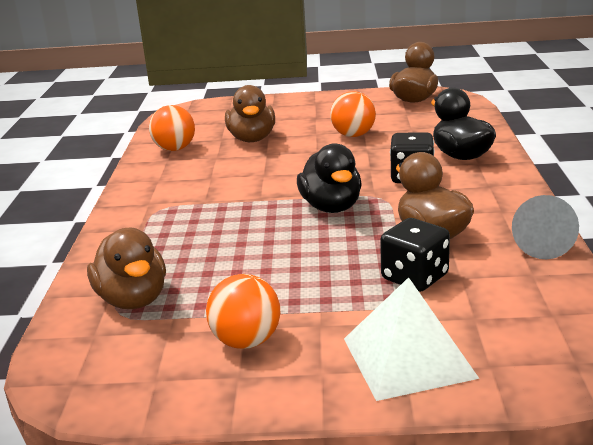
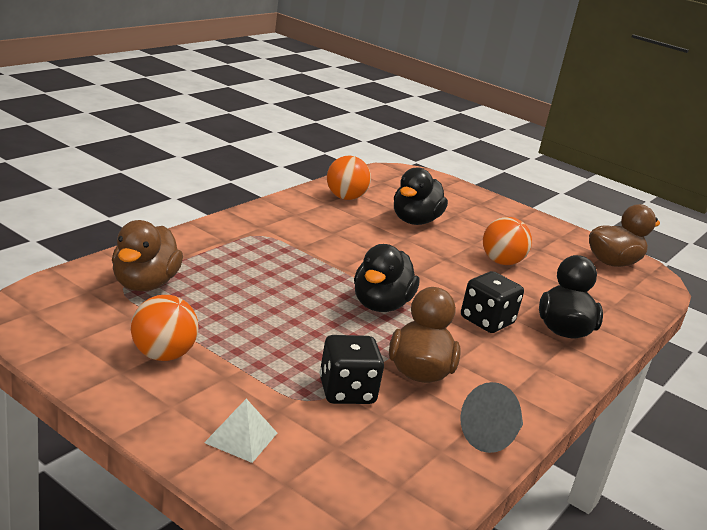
camera: 30 degrees right, 0 degrees up
brown duck [225,85,275,142] -> black duck [394,167,448,225]
white pyramid [344,277,479,401] -> white pyramid [204,399,277,463], size x0.55

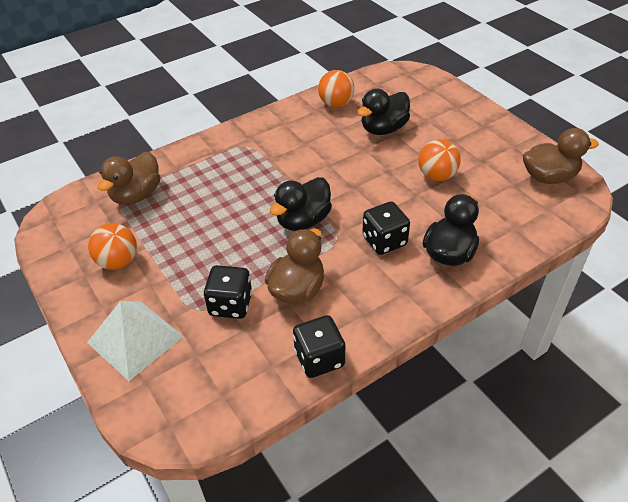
camera: 25 degrees right, 20 degrees up
white pyramid [204,399,277,463] -> white pyramid [87,301,184,381], size x1.83
grey cone [460,382,523,453] -> black dice [293,315,345,378]

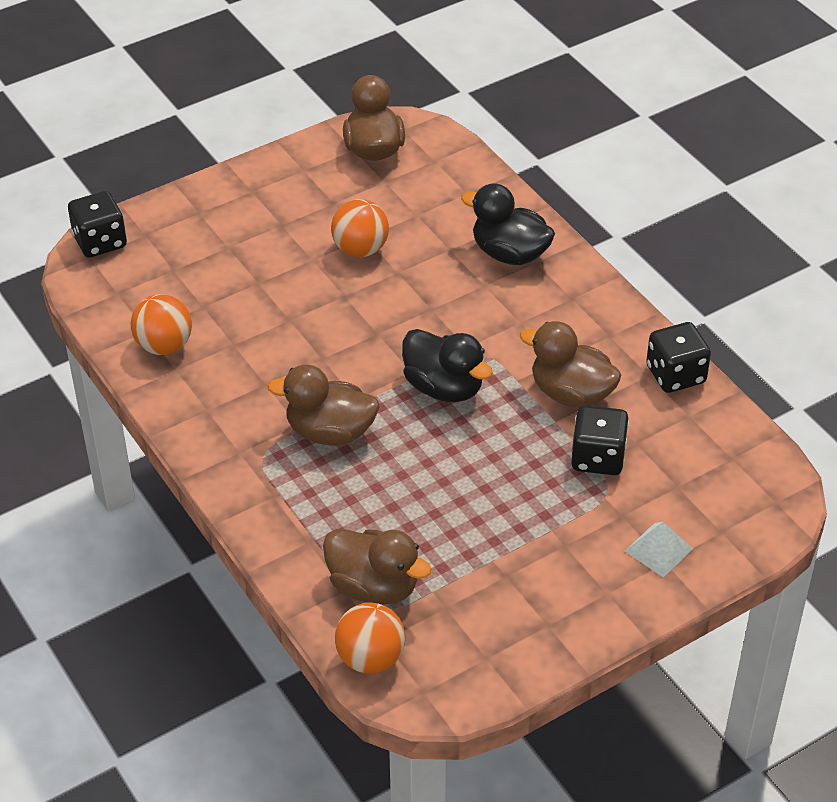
camera: 90 degrees left, 0 degrees up
white pyramid [87,301,184,381] -> white pyramid [625,522,693,577], size x0.55
orange ball [88,223,137,270] -> orange ball moved to [335,603,405,674]
black duck [357,89,410,135] -> none
black dice [362,201,410,255] -> black dice moved to [68,191,127,258]
none -> brown duck [267,365,380,446]

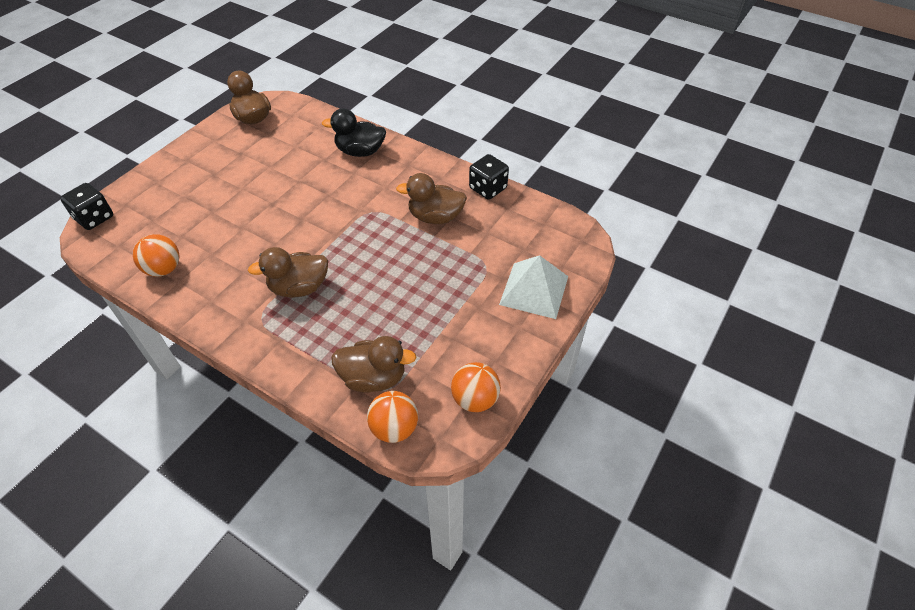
camera: 25 degrees left, 5 degrees up
orange ball [331,199,389,257] -> orange ball moved to [451,362,501,412]
black duck [402,329,493,402] -> none
black dice [571,405,629,475] -> none
white pyramid [625,522,693,577] -> white pyramid [499,255,568,319], size x1.83

